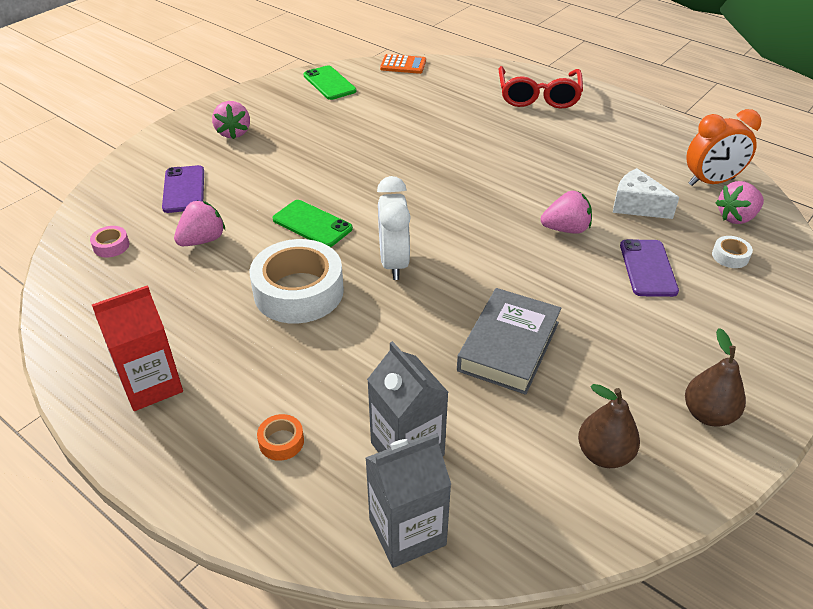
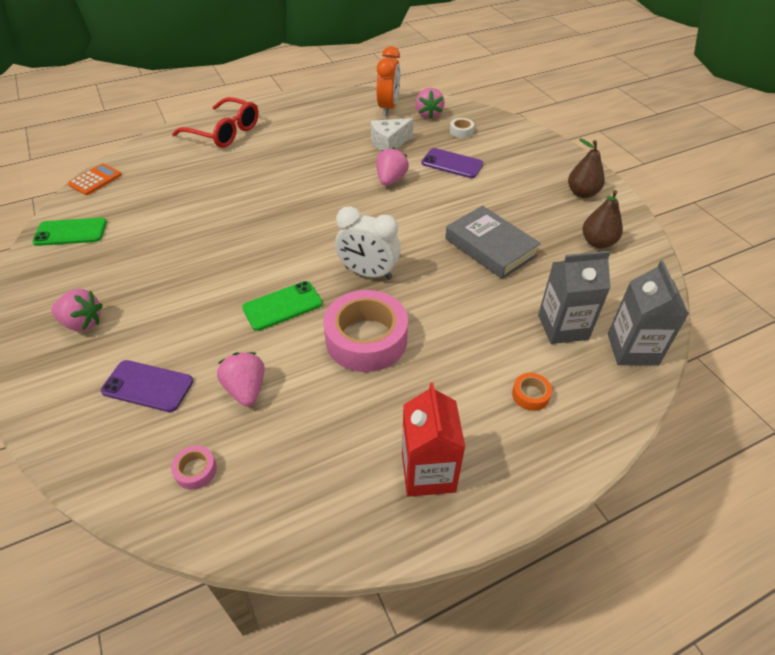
camera: 65 degrees left, 5 degrees up
white tape [249,239,344,324] -> pink tape [323,290,408,372]

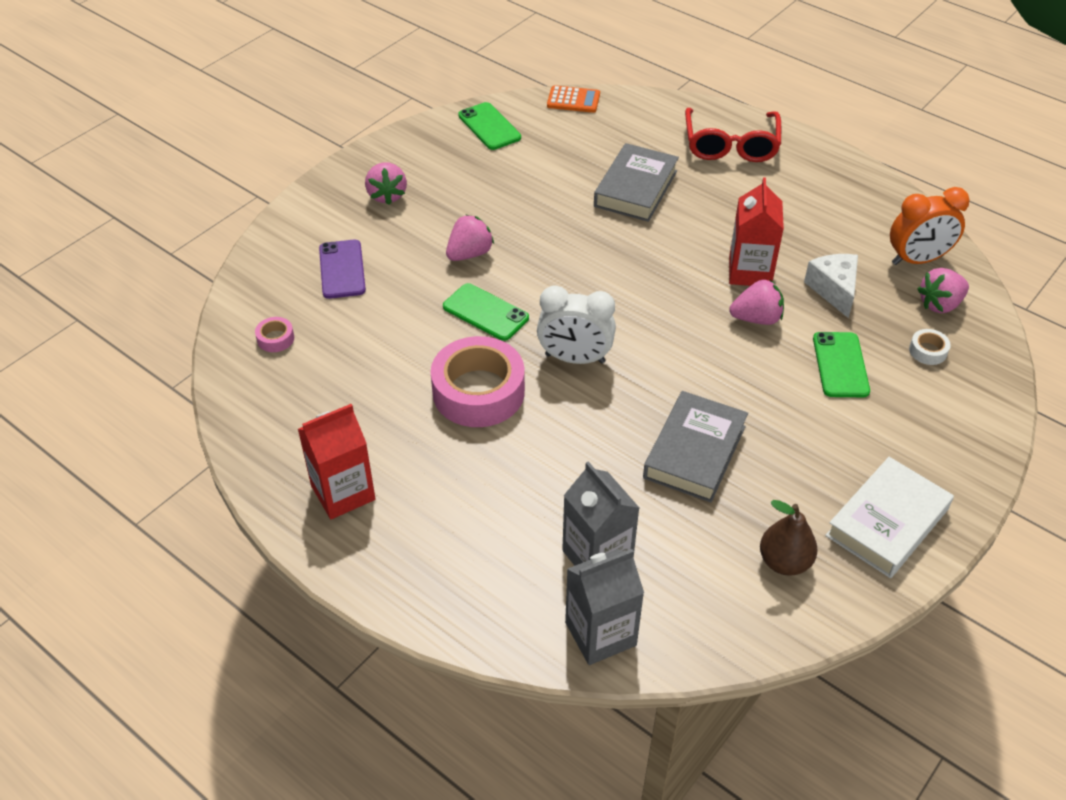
camera: 65 degrees right, 0 degrees up
pink strawberry [217,352,265,406] -> pink strawberry moved to [446,214,494,261]
white clock [335,206,401,279] -> white clock turned 75 degrees counterclockwise [537,285,616,364]
white cheese [371,118,413,152] -> white cheese turned 45 degrees clockwise [804,254,858,318]
purple phone [421,148,484,178] -> green phone [813,332,870,397]
orange tape [512,373,552,411] -> none
brown pear [568,138,605,198] -> white book [825,457,954,578]
none -> grey book [594,143,679,222]
none -> red carton [729,177,784,286]

